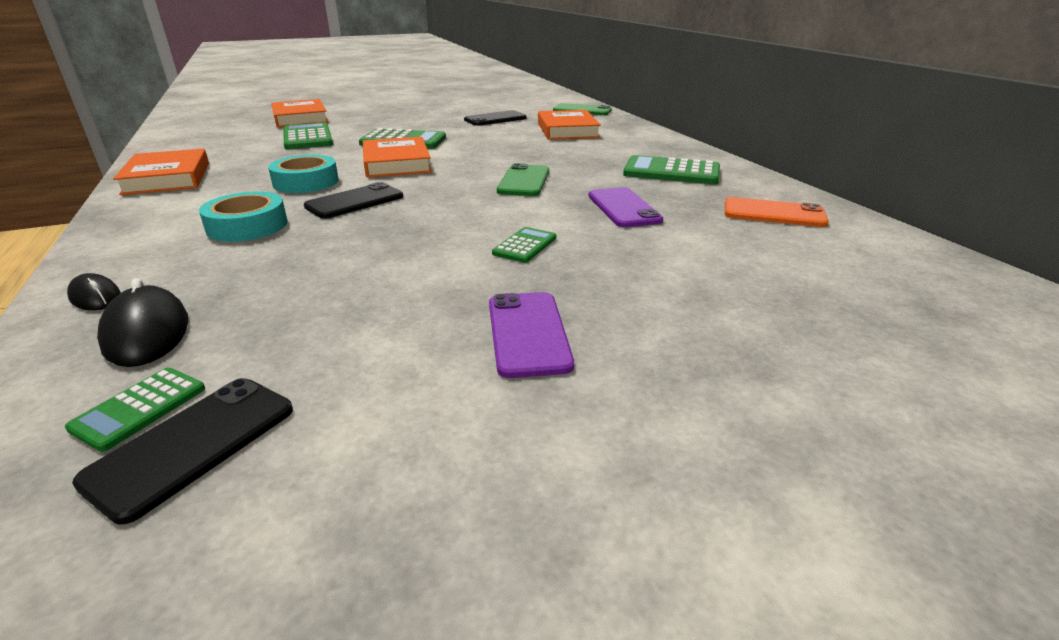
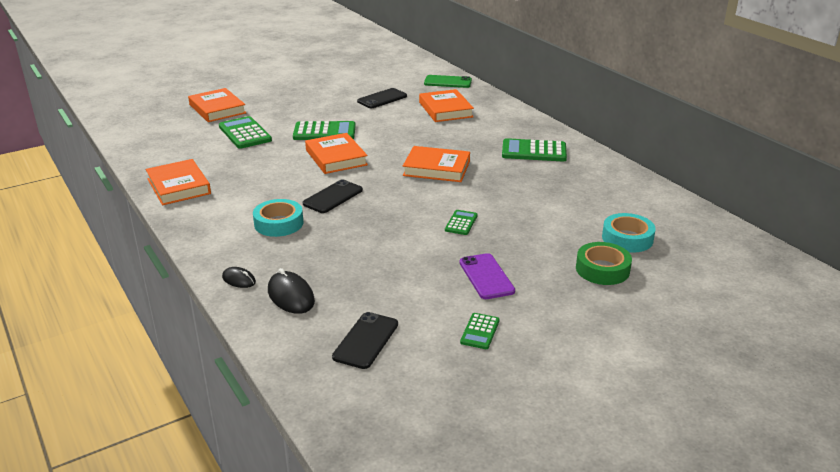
camera: 10 degrees left, 0 degrees up
green calculator [65,368,205,452] -> green calculator moved to [460,313,500,349]
turquoise tape [268,155,339,193] -> turquoise tape moved to [602,213,656,253]
green phone [497,163,549,196] -> orange book [403,146,470,182]
purple phone [588,187,663,227] -> none
orange phone [725,197,829,227] -> none
none -> green tape [576,242,632,285]

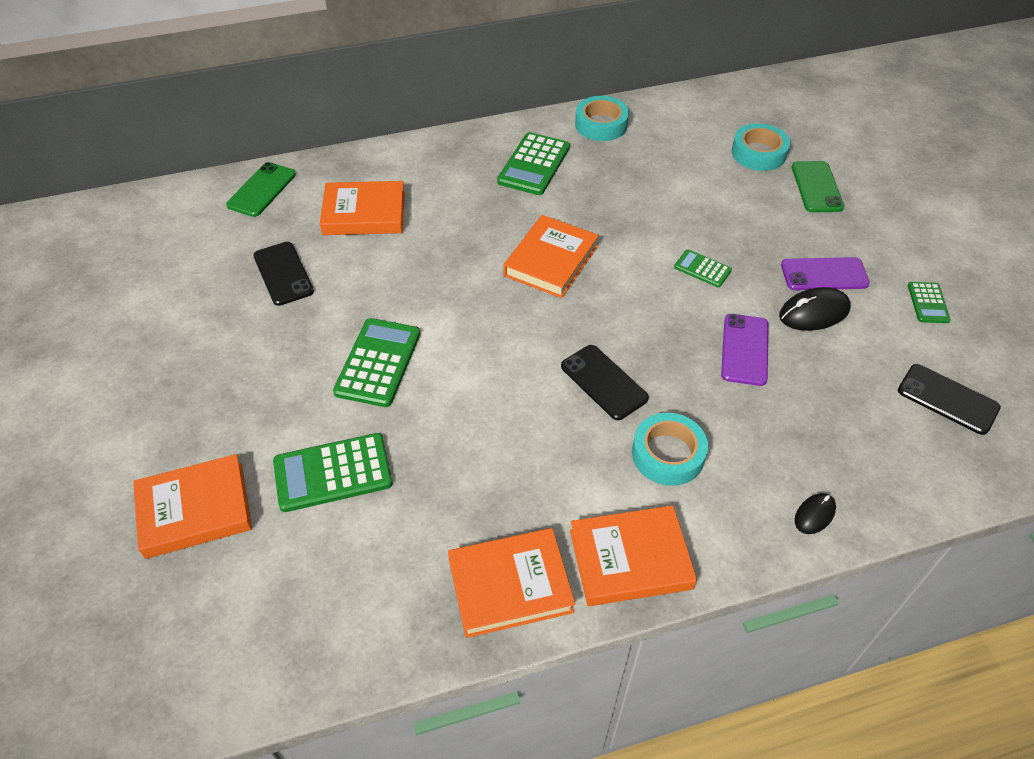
camera: 75 degrees left, 20 degrees up
black mouse [268,268,315,314] -> black mouse moved to [779,287,851,331]
orange book [305,133,368,174] -> orange book moved to [570,505,697,606]
green calculator [460,313,500,349] -> green calculator turned 60 degrees clockwise [908,282,951,323]
green tape [576,242,632,285] -> green phone [792,161,844,212]
none -> turquoise tape [575,96,629,141]
none -> purple phone [721,314,769,386]

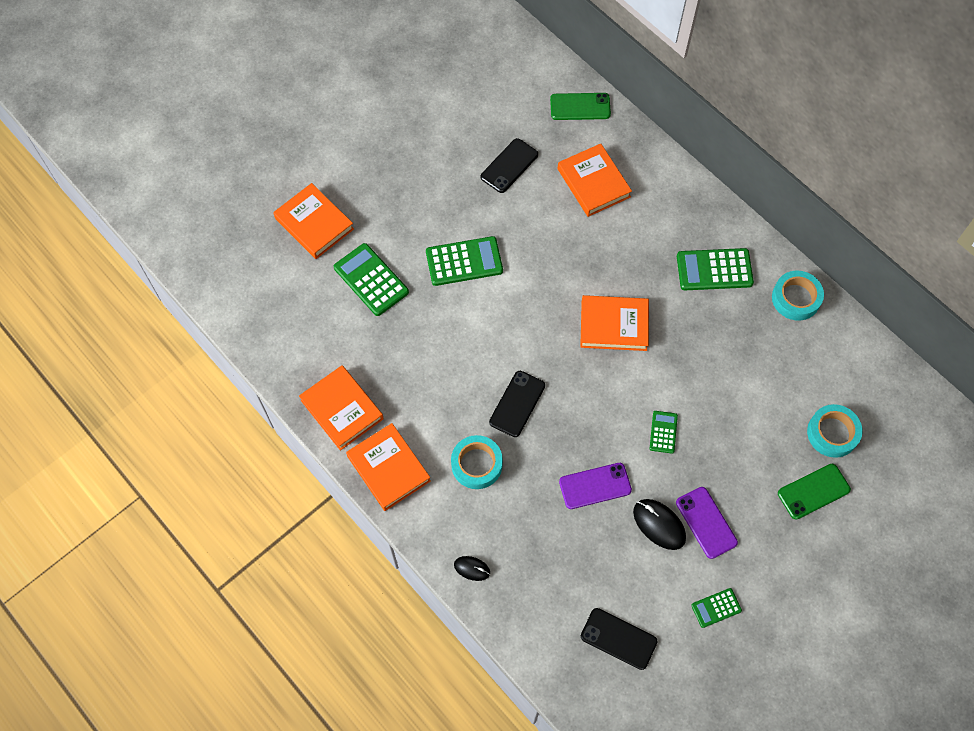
camera: 65 degrees right, 15 degrees up
black phone [898,364,1001,435] -> black phone turned 75 degrees counterclockwise [581,608,658,670]

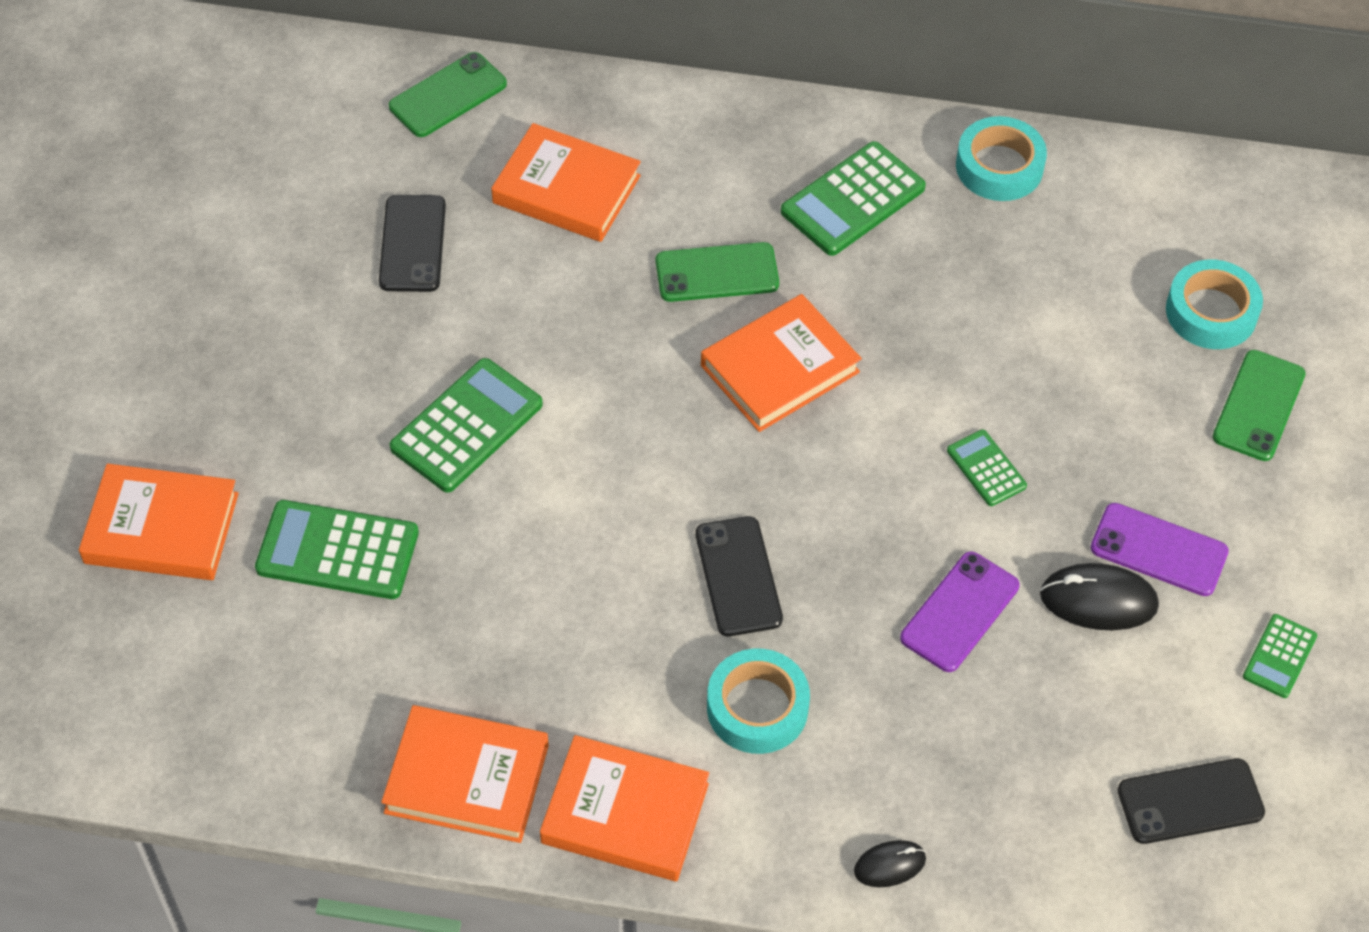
camera: 40 degrees left, 10 degrees down
none -> green phone [656,242,779,302]

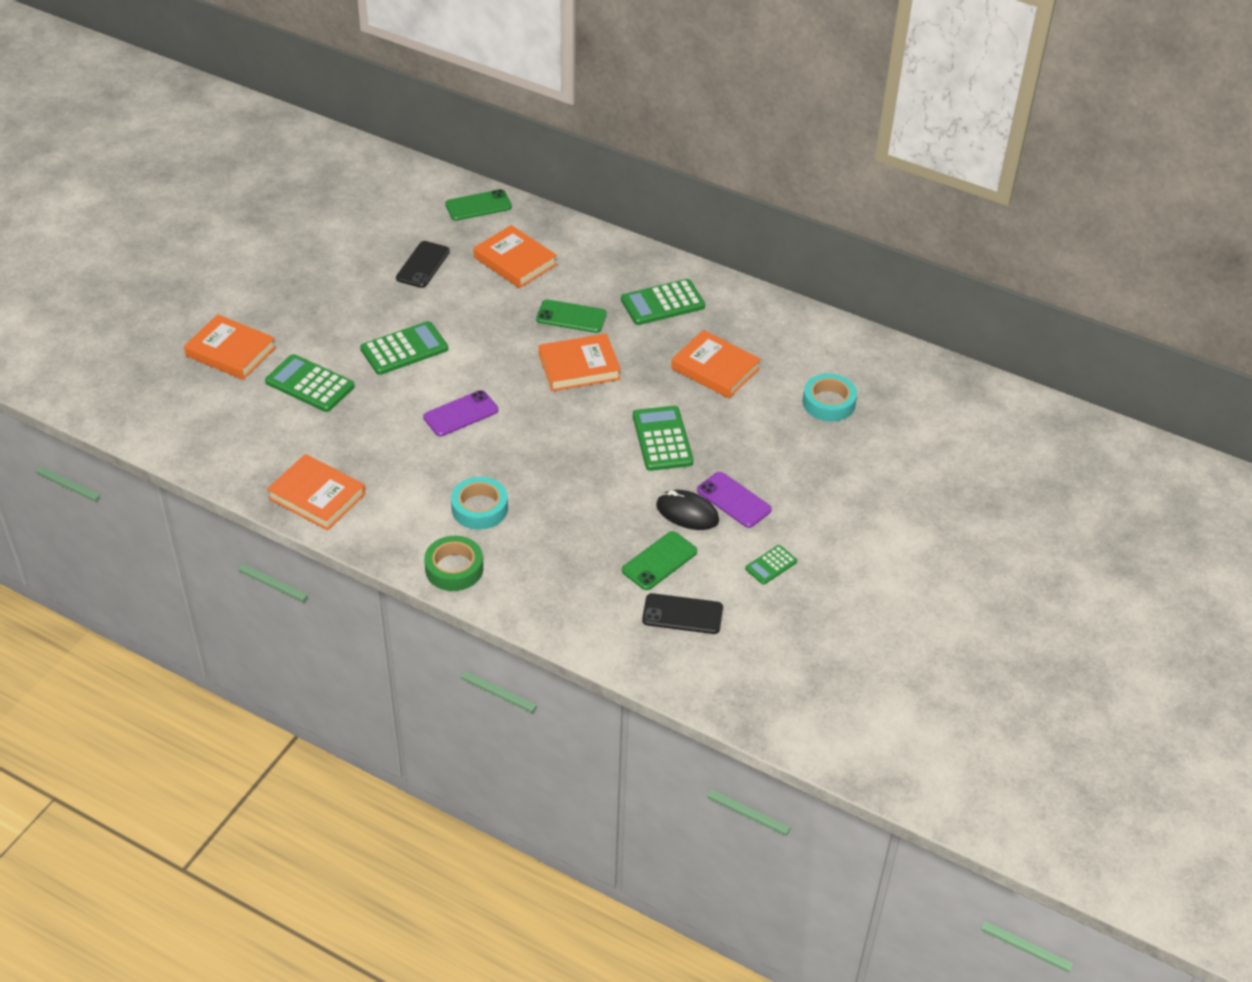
camera: 20 degrees right, 10 degrees down
orange book [540,735,709,881] -> orange book moved to [671,330,761,398]
black phone [695,516,783,636] -> none
black mouse [854,840,926,887] -> none
purple phone [900,551,1020,672] -> purple phone moved to [423,390,498,436]
green calculator [947,429,1027,506] -> green calculator [633,406,693,471], size x1.82
turquoise tape [956,116,1047,201] -> none
green phone [1213,350,1306,461] -> green phone moved to [622,531,697,590]
none -> green tape [424,536,483,591]

